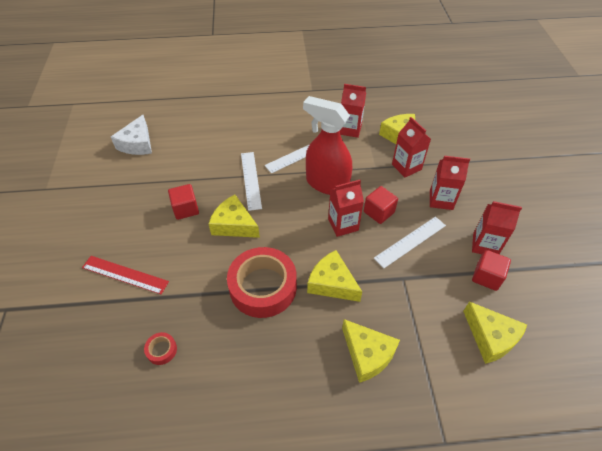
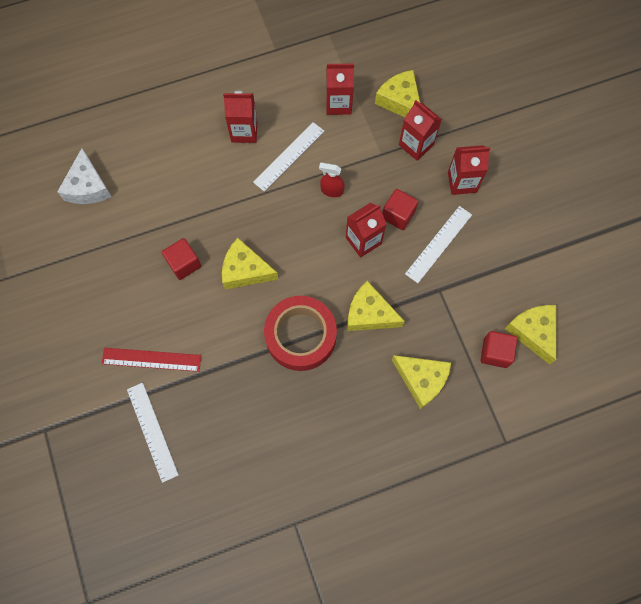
camera: 15 degrees left, 20 degrees up
red tape [144,332,177,365] -> none
white ruler [241,152,262,211] -> white ruler moved to [127,383,179,483]
red spray bottle [303,96,352,195] -> red spray bottle [319,163,345,197], size x0.44
yellow cheese [463,301,527,364] -> yellow cheese turned 150 degrees counterclockwise [505,305,556,365]
red carton [472,201,522,254] -> red carton moved to [223,91,257,143]
red cube [472,250,511,291] -> red cube moved to [480,331,517,368]

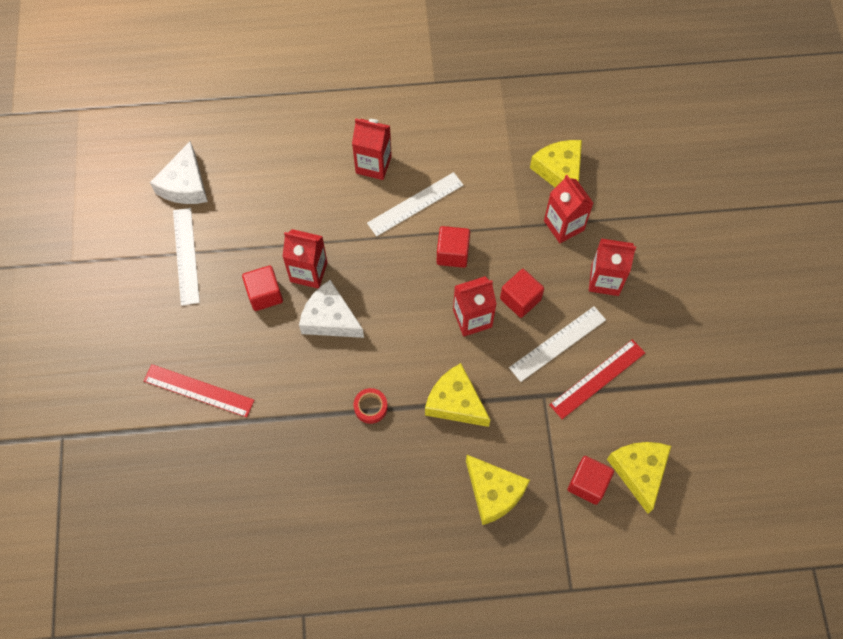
camera: 15 degrees right, 5 degrees down
white ruler [127,383,179,483] -> white ruler moved to [173,208,200,306]
yellow cheese [222,238,278,290] -> white cheese [299,280,364,338]
red tape [264,296,337,371] -> red tape [354,388,388,424], size x0.41
red spray bottle [319,163,345,197] -> red cube [437,226,470,268]
red carton [326,64,354,115] -> red carton moved to [282,229,328,288]
none -> red ruler [550,339,645,419]

